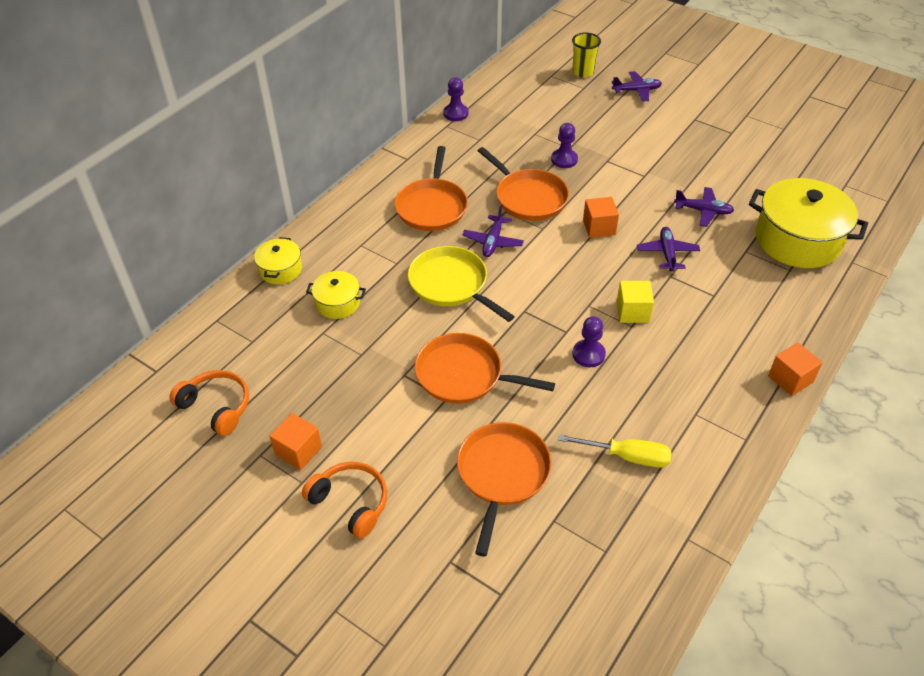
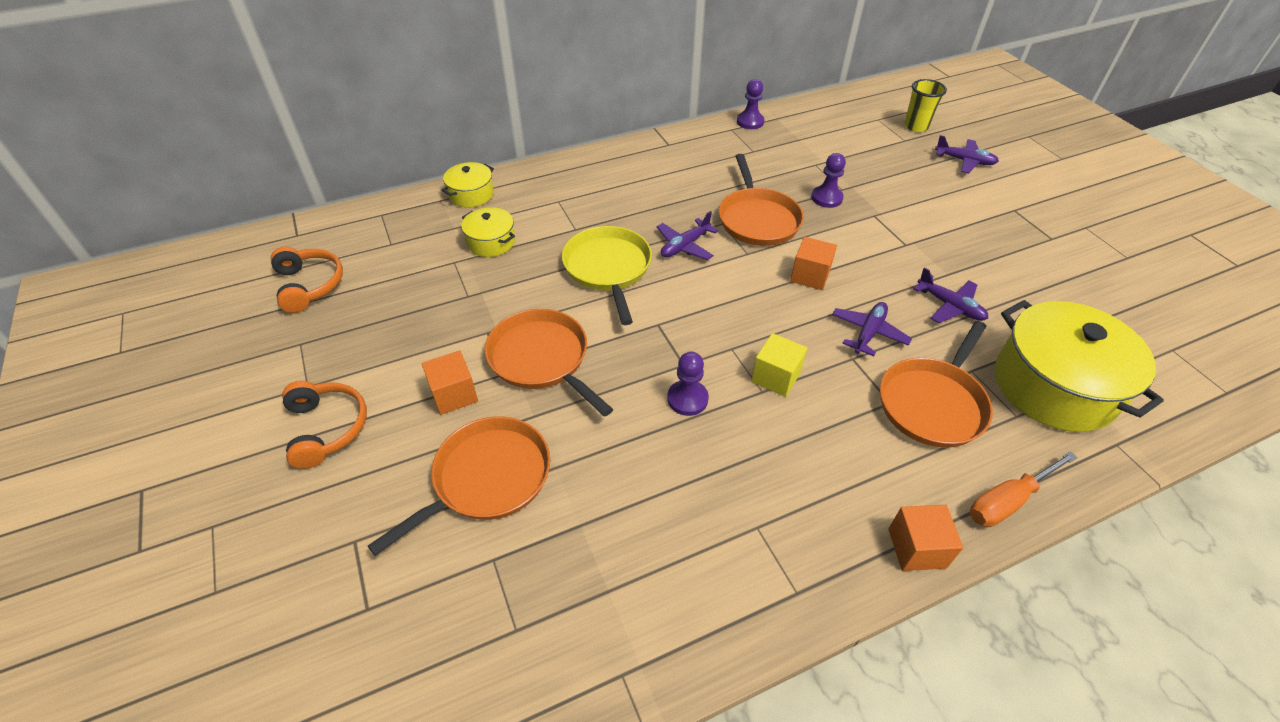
camera: 30 degrees right, 0 degrees up
orange cube [269,413,322,470] -> orange cube moved to [422,350,478,415]
orange pan [395,146,468,231] -> orange pan moved to [880,321,993,448]
yellow screwdriver [558,434,671,468] -> none
none -> orange screwdriver [970,451,1078,527]

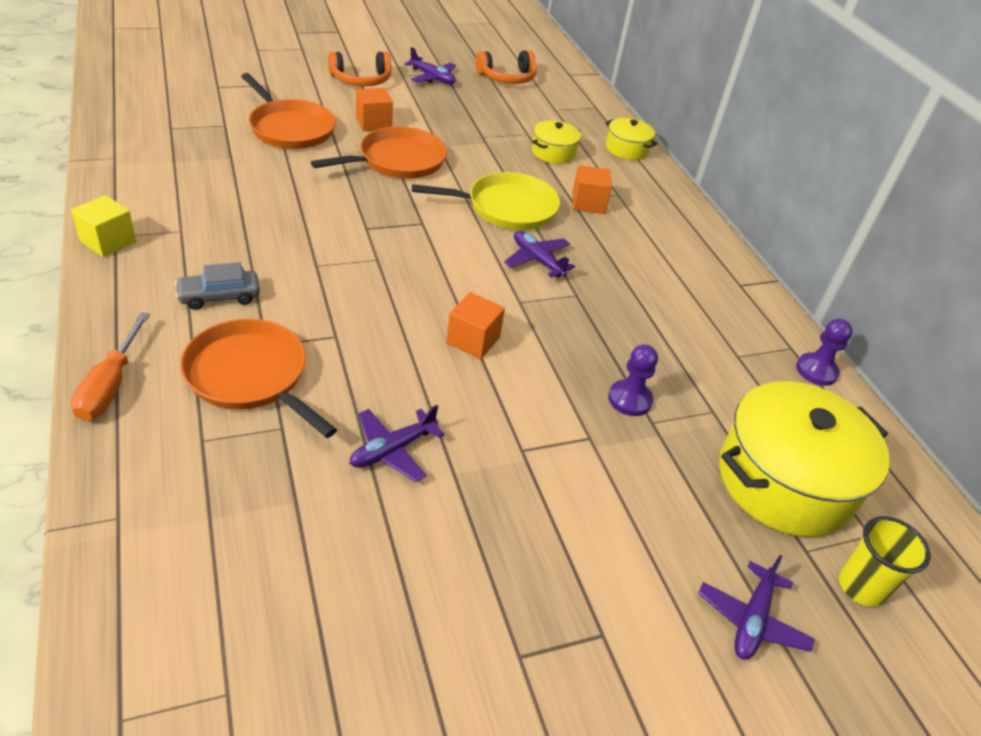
camera: 90 degrees right, 5 degrees down
purple pawn [667,352,709,416] -> none
orange pan [719,154,804,246] -> none
yellow cube [751,333,807,397] -> yellow cube moved to [71,195,136,258]
purple plane [832,302,912,356] -> purple plane moved to [404,47,456,84]
orange cube [888,505,963,571] -> orange cube moved to [572,165,612,214]
orange screwdriver [970,451,1078,527] -> orange screwdriver turned 150 degrees counterclockwise [71,312,150,421]
yellow pot [995,300,1164,432] -> yellow pot moved to [719,381,890,537]
none -> grey car [175,262,260,310]

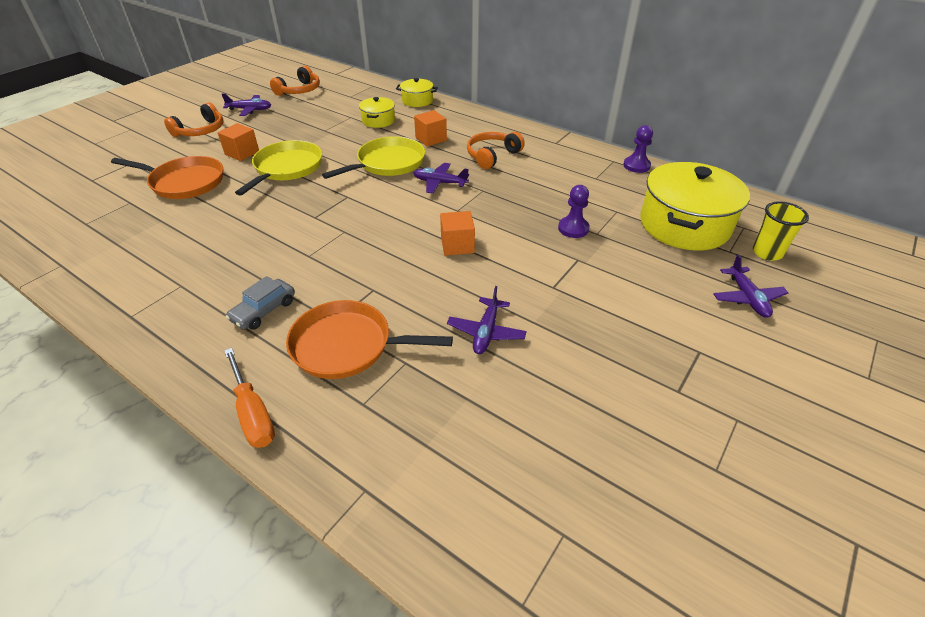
camera: 30 degrees left, 0 degrees up
yellow cube [71,195,136,258] -> none
orange pan [311,126,447,179] -> yellow pan [235,140,322,196]
none -> orange headphones [467,132,525,169]

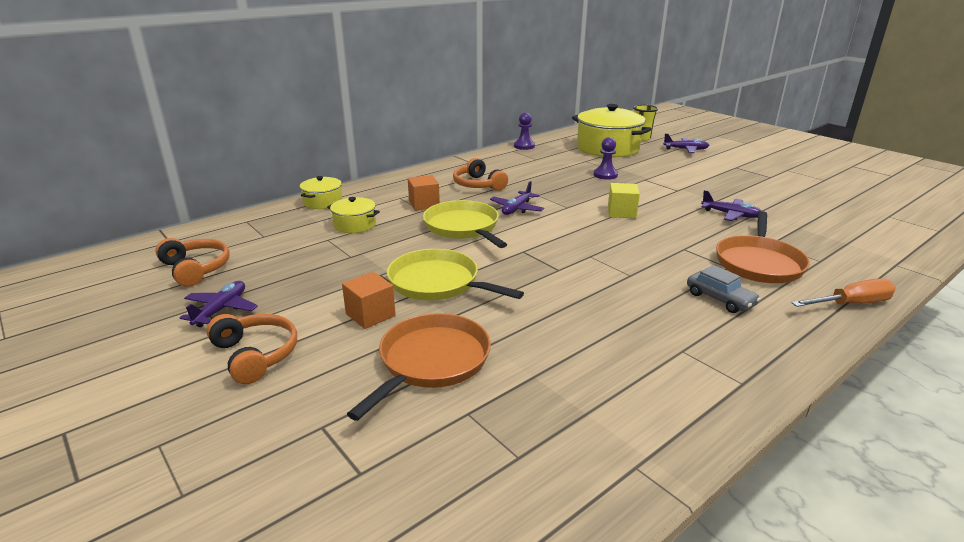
camera: 75 degrees left, 15 degrees down
orange cube [440,211,475,256] -> yellow cube [608,183,640,218]

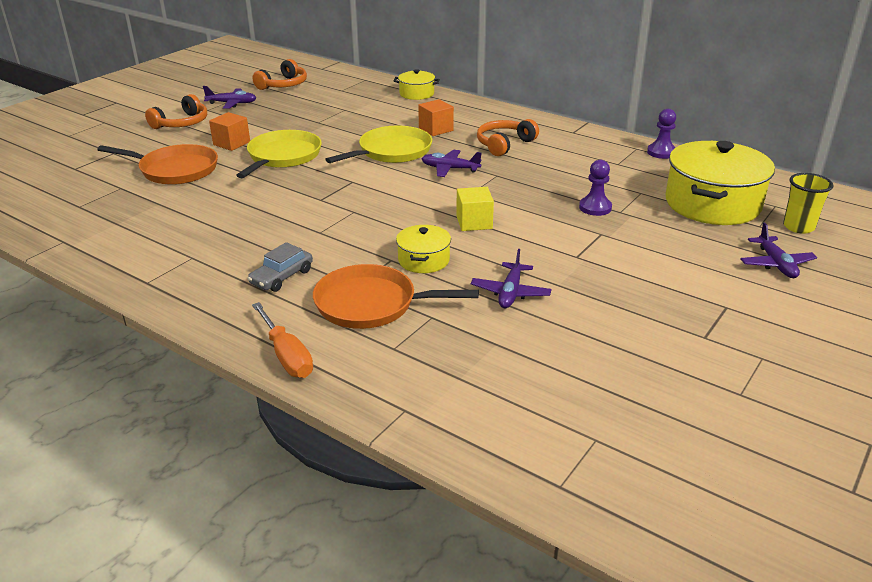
camera: 75 degrees right, 5 degrees up
yellow pot [327,197,380,233] -> yellow pot moved to [396,225,451,273]

